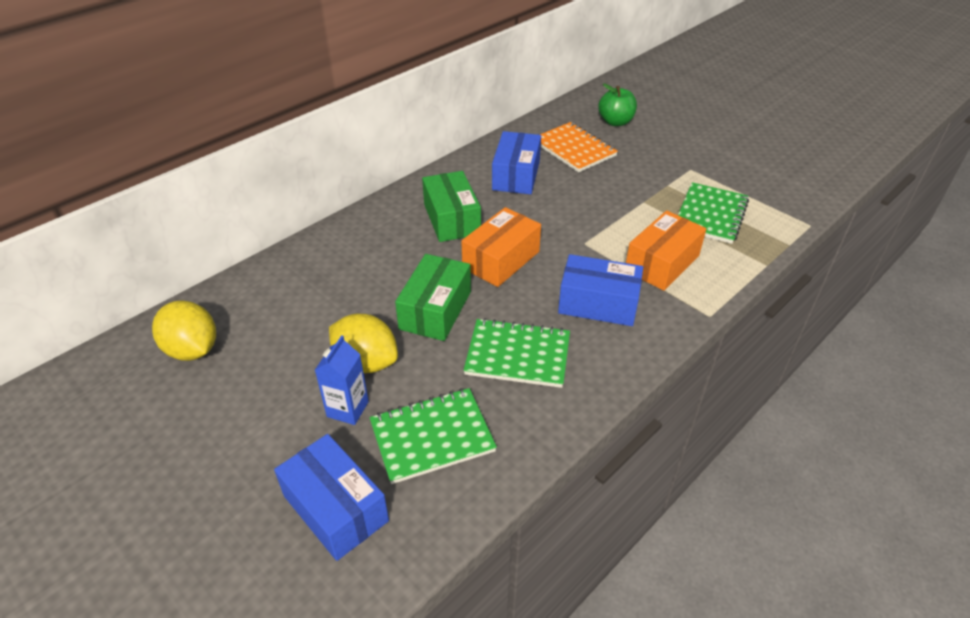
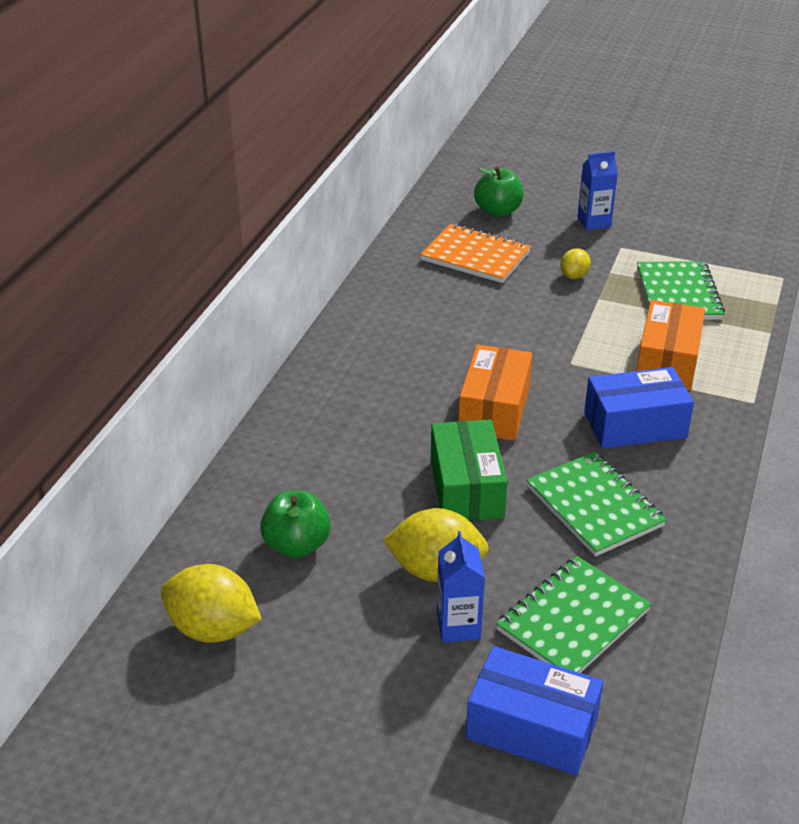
camera: 25 degrees left, 5 degrees down
green box [422,171,481,242] -> none
green notebook [463,318,570,388] -> green notebook turned 75 degrees clockwise [526,452,667,557]
blue box [492,131,541,194] -> none
none -> green apple [260,490,331,558]
none -> yellow lemon [560,248,591,279]
none -> blue carton [577,151,618,230]

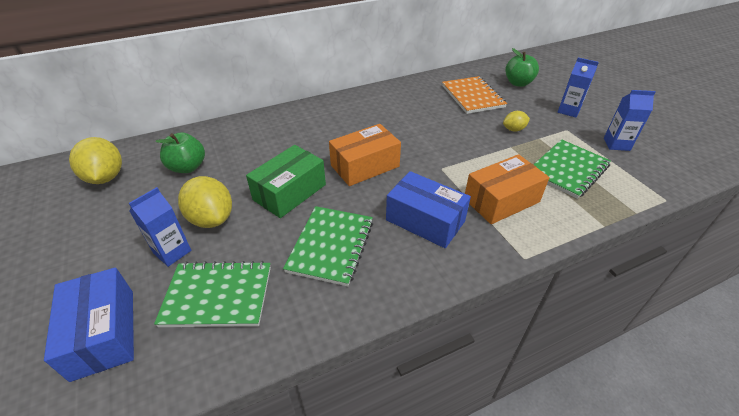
camera: 45 degrees right, 5 degrees up
none -> blue carton [604,90,655,151]

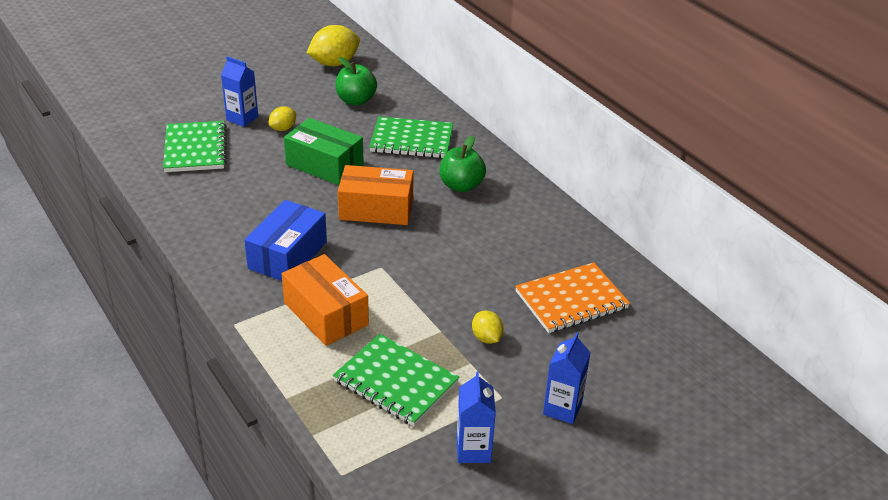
camera: 80 degrees right, 5 degrees down
blue box [44,267,134,382] -> none
yellow lemon [178,176,232,228] -> yellow lemon [269,106,296,131], size x0.54
green notebook [283,206,373,286] -> green notebook moved to [369,117,453,158]
orange box [329,124,401,186] -> orange box turned 45 degrees counterclockwise [338,165,414,225]
green apple [505,48,539,87] -> green apple moved to [440,136,486,192]

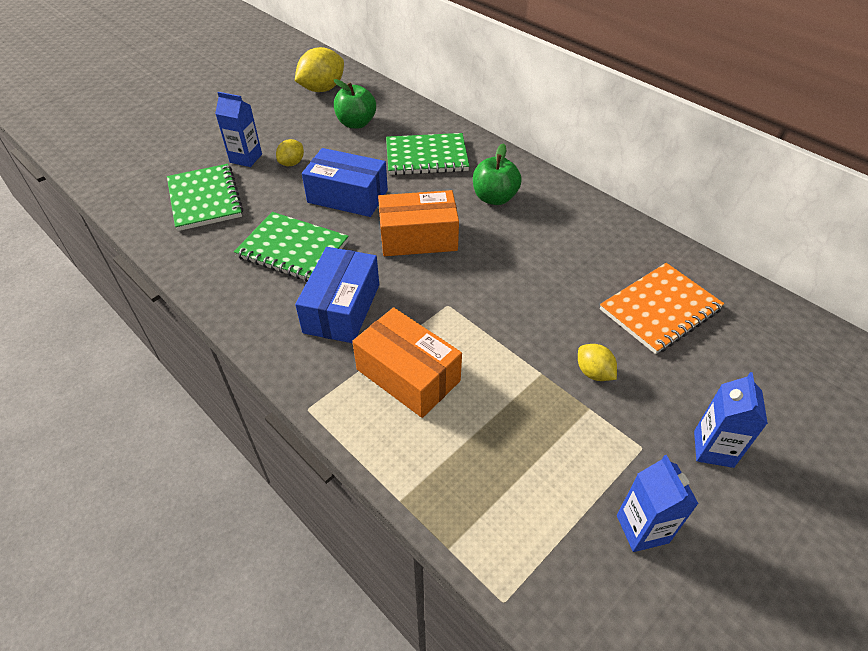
camera: 10 degrees left, 10 degrees up
green box [284,118,364,185] -> blue box [302,148,388,217]
green notebook [333,334,459,426] -> green notebook moved to [234,212,349,282]

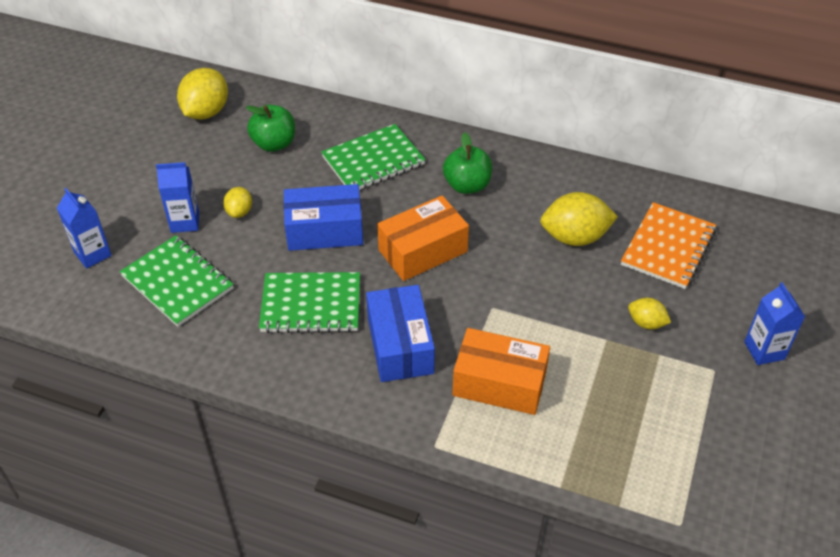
camera: 25 degrees left, 0 degrees up
blue carton [617,455,699,552] -> blue carton moved to [57,188,112,269]
none -> yellow lemon [540,192,618,246]

